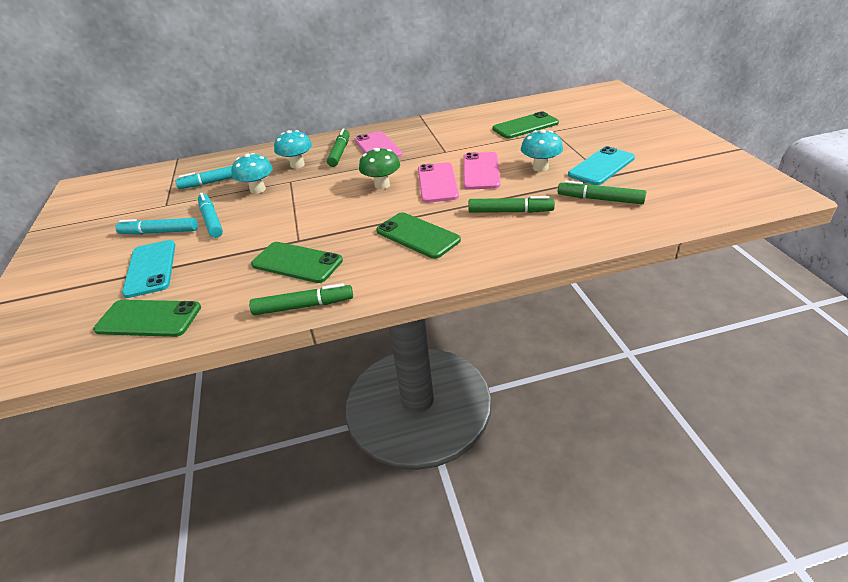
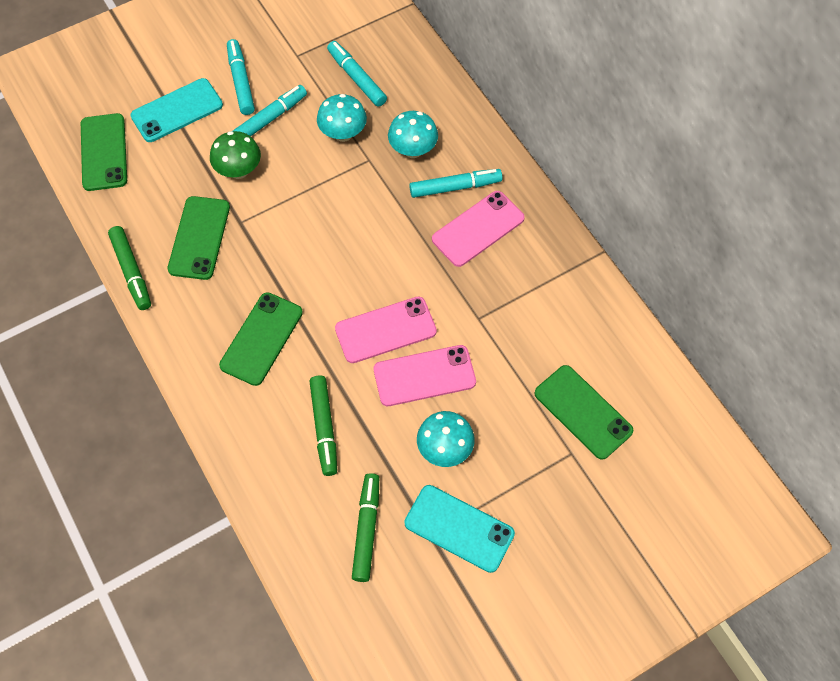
camera: 70 degrees right, 25 degrees up
green marker [327,128,350,167] -> turquoise marker [409,169,503,198]
green mushroom [359,148,400,189] -> green mushroom moved to [210,131,261,179]

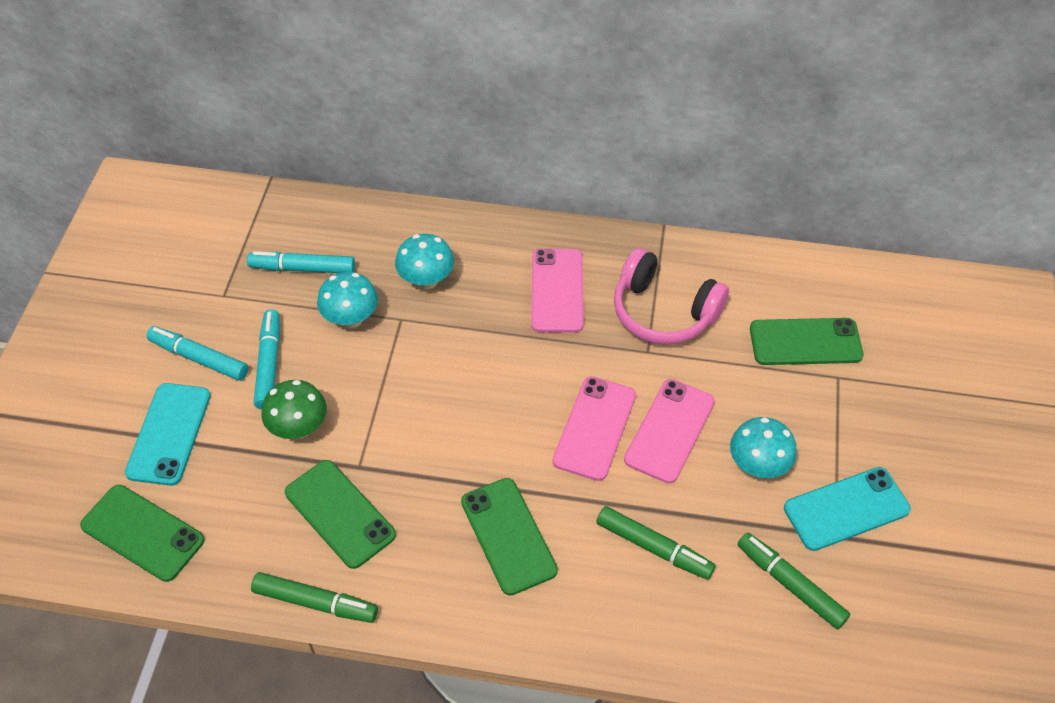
camera: 50 degrees left, 10 degrees down
turquoise marker [409,169,503,198] -> none
none -> pink headphones [614,248,729,345]

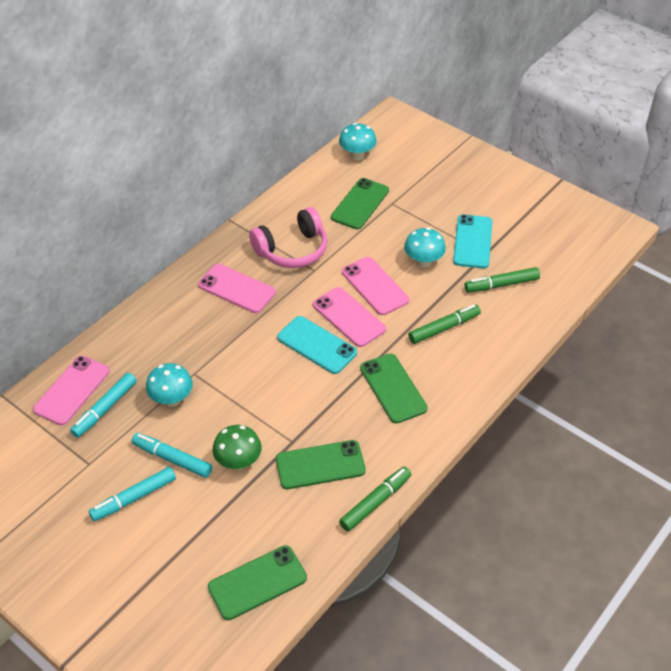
camera: 60 degrees left, 5 degrees down
turquoise phone [125,383,211,486] -> turquoise phone moved to [277,316,357,374]
turquoise mushroom [395,234,454,290] -> turquoise mushroom moved to [339,123,376,160]
green phone [461,478,558,595] -> green phone turned 60 degrees clockwise [360,354,428,424]
none -> pink phone [33,355,110,425]

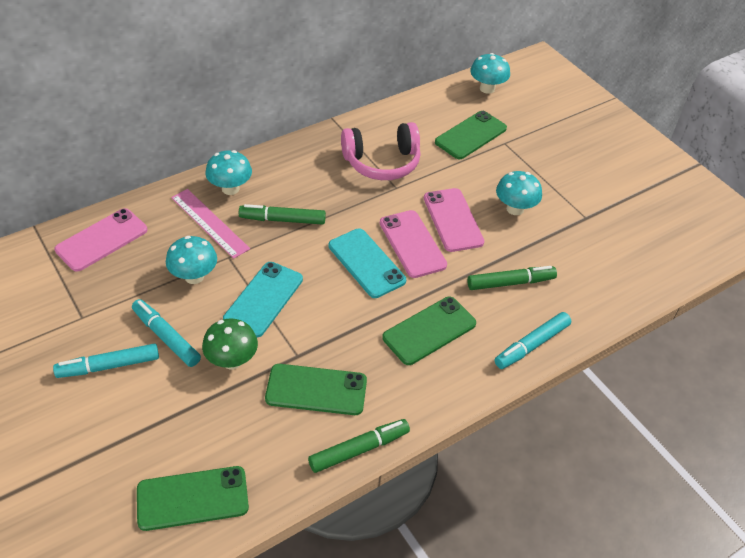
camera: 15 degrees right, 0 degrees up
turquoise marker [70,373,137,438] -> turquoise marker moved to [495,312,571,369]
pink phone [198,264,276,313] -> none
green phone [360,354,428,424] -> green phone turned 60 degrees clockwise [382,297,476,365]
turquoise phone [453,214,492,268] -> turquoise phone moved to [223,262,303,338]
green marker [464,267,540,292] -> green marker moved to [239,204,326,225]
none -> pink ruler [171,189,250,259]
none -> turquoise mushroom [206,150,252,195]

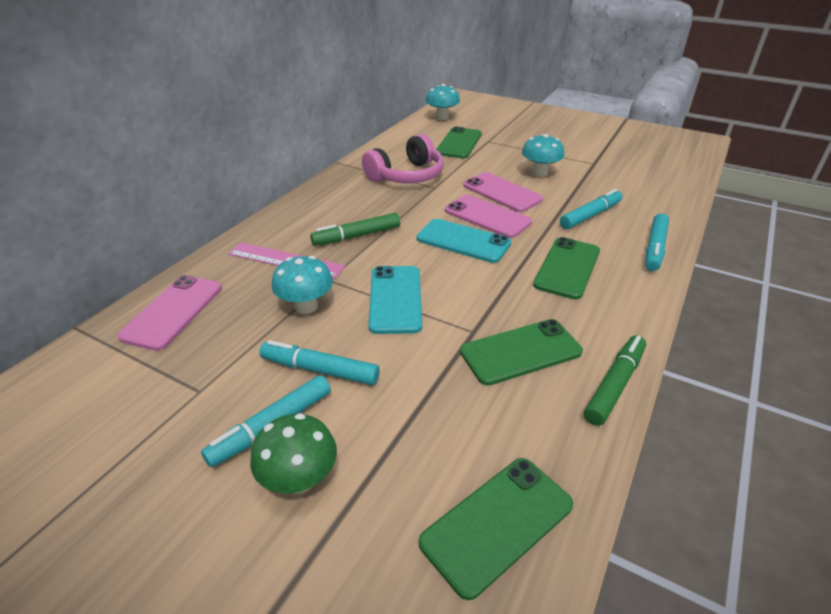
camera: 25 degrees left, 10 degrees down
green mushroom [202,318,258,369] -> green mushroom moved to [250,413,337,494]
turquoise mushroom [206,150,252,195] -> none
green marker [467,266,557,290] -> turquoise marker [560,189,623,229]

